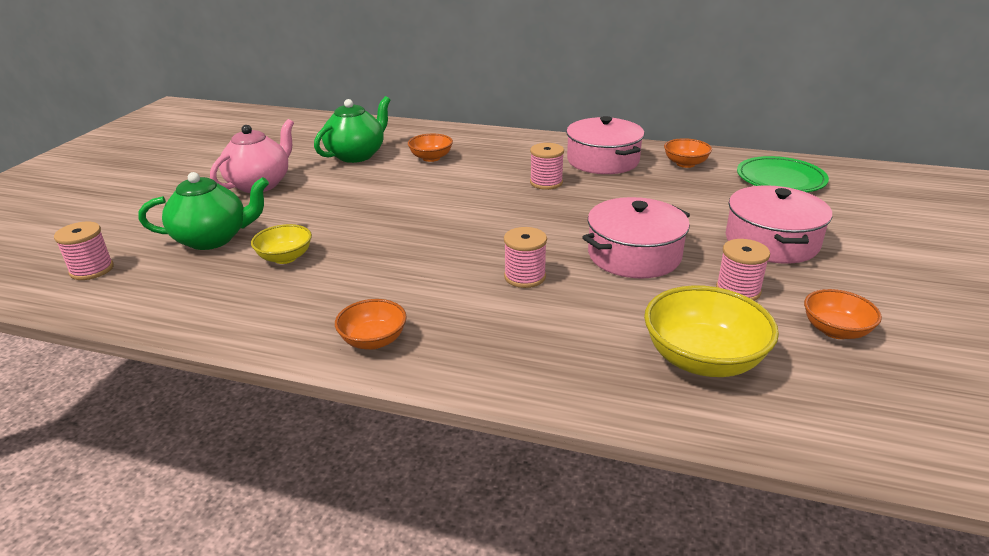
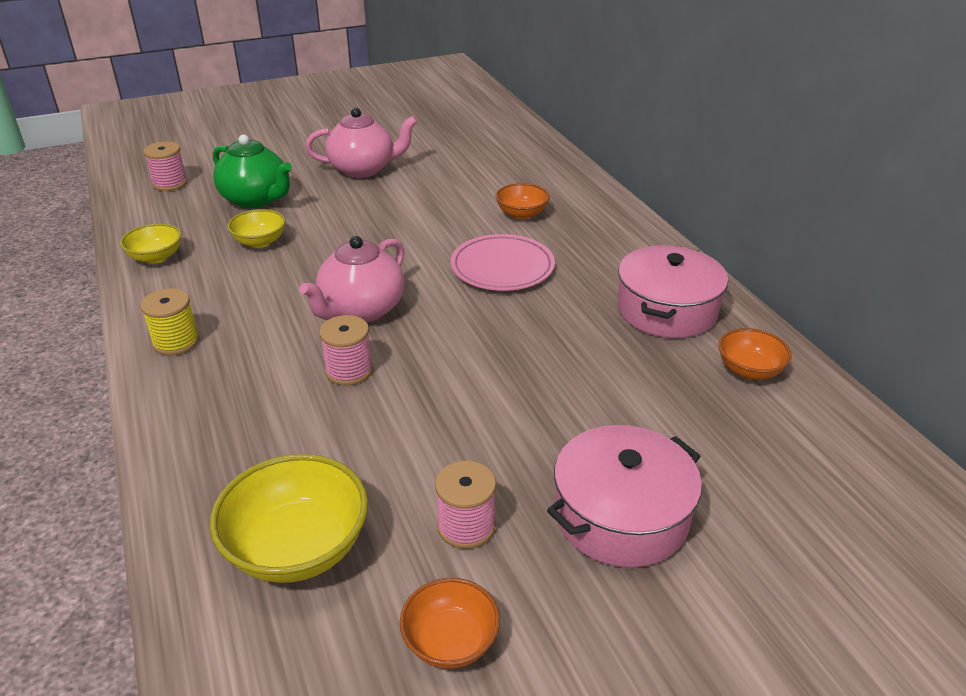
camera: 50 degrees right, 5 degrees up
green teapot [314,96,390,163] -> none
orange bowl [335,299,407,349] -> yellow spool [140,288,199,356]
pink spool [530,143,564,190] -> none
pink pot [582,197,690,279] -> none
green plate [737,156,829,192] -> none
none -> yellow bowl [120,224,182,264]
none -> pink teapot [300,236,405,322]
none -> pink plate [450,234,555,291]

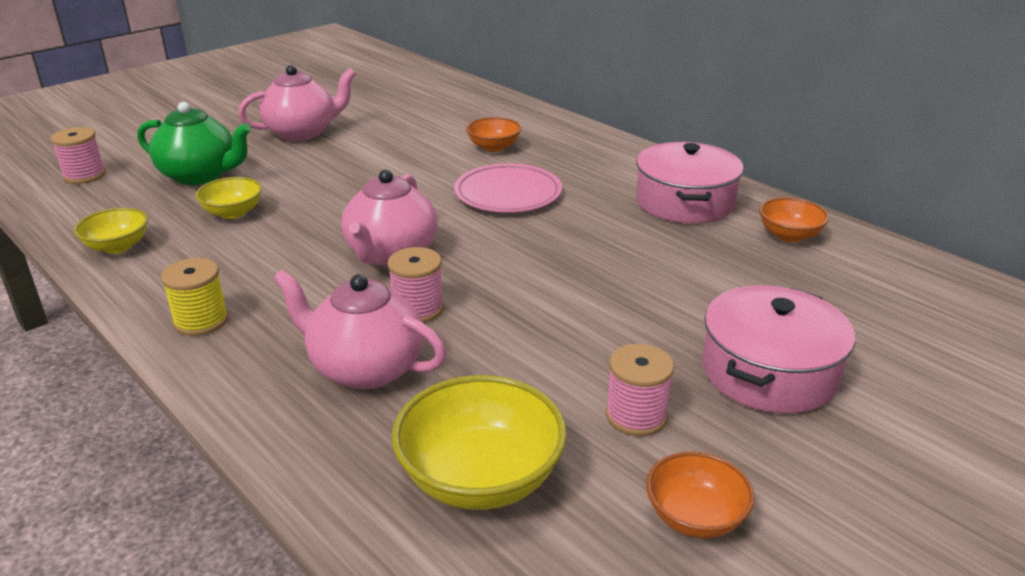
camera: 20 degrees left, 5 degrees down
none -> pink teapot [273,269,446,390]

